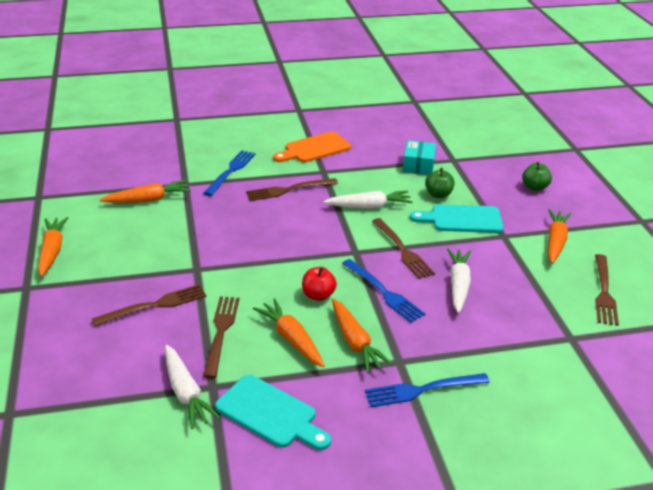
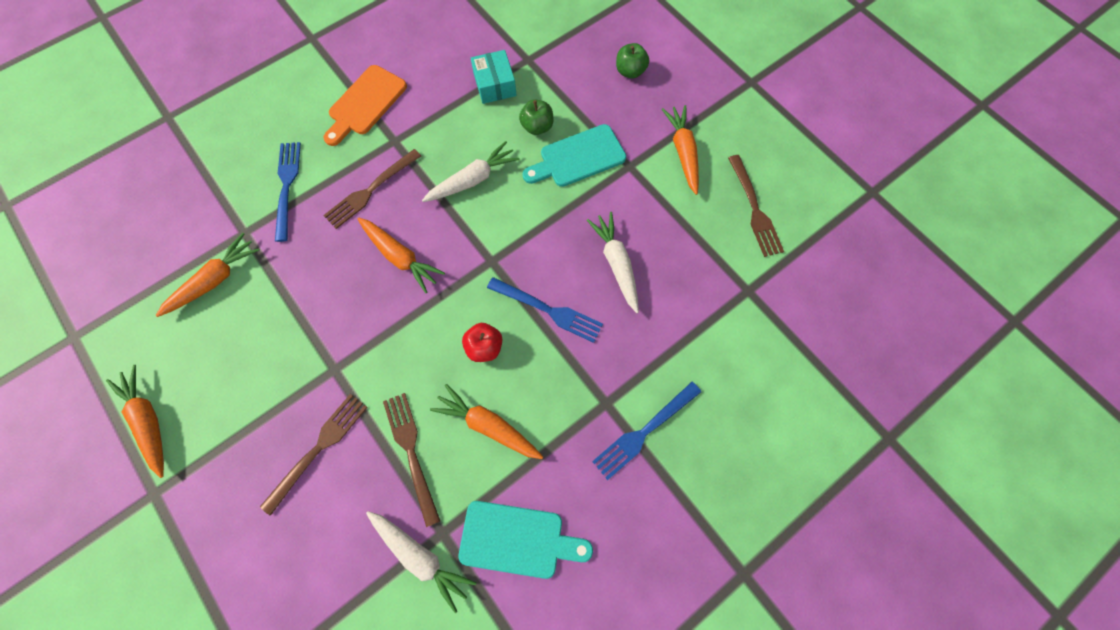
camera: 25 degrees left, 35 degrees up
orange carrot [332,299,393,373] -> orange carrot moved to [358,218,445,293]
brown fork [372,218,435,279] -> none

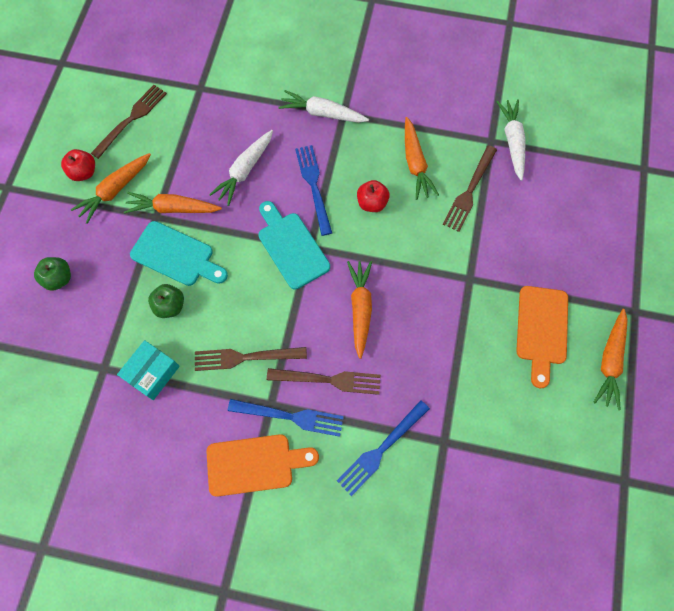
camera: 130 degrees left, 0 degrees up
orange carrot [155,233,259,317] -> orange carrot moved to [124,192,222,214]
brown fork [260,394,368,516] -> brown fork moved to [195,347,307,371]
white carrot [422,141,520,202] -> white carrot moved to [278,90,369,123]
turquoise cutting board [459,501,593,579] -> turquoise cutting board moved to [258,201,330,289]
blue fork [592,382,701,480] -> blue fork moved to [228,399,344,437]
none -> red apple [61,149,95,181]
none -> orange cutting board [516,286,568,388]

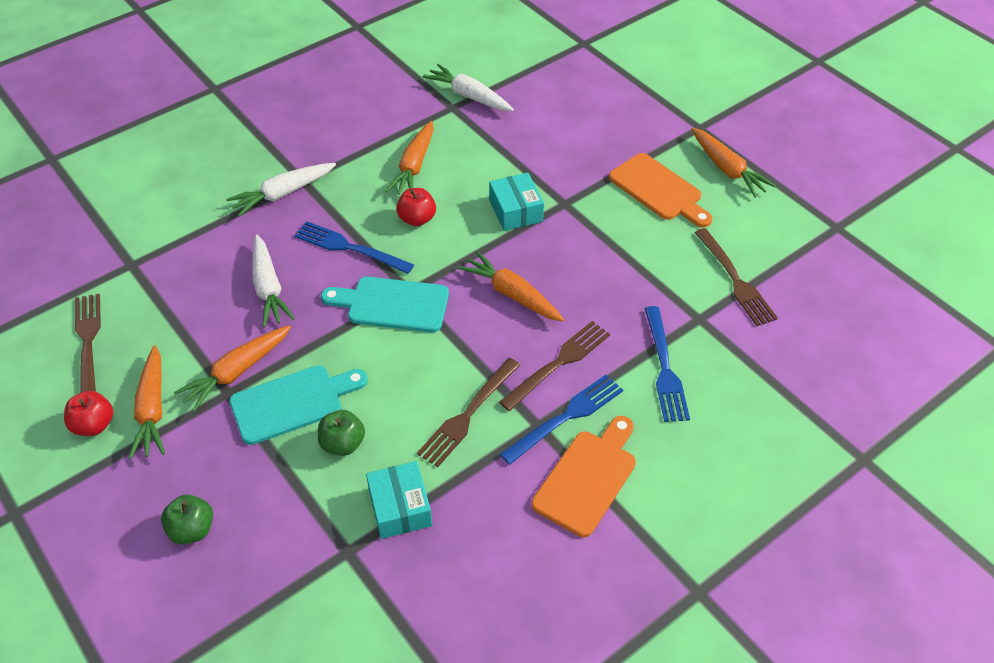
camera: 50 degrees left, 20 degrees down
orange carrot [405,117,439,200] -> orange carrot turned 75 degrees clockwise [385,121,434,195]
brown fork [443,145,497,232] -> brown fork moved to [694,228,778,326]
none -> turquoise box [489,173,544,231]

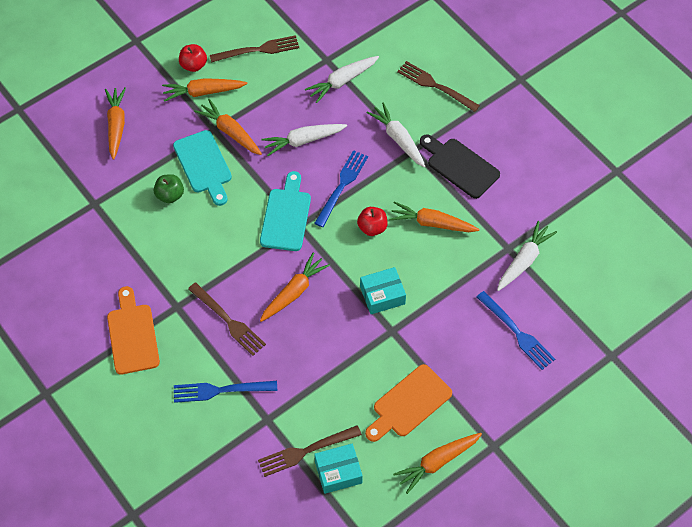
camera: 90 degrees right, 10 degrees up
green apple [161,495,213,544] -> orange carrot [105,87,126,160]
turquoise box [366,461,432,539] -> turquoise box moved to [314,444,363,494]
brown fork [417,358,520,467] -> brown fork moved to [397,61,480,112]
blue fork [500,375,623,465] -> blue fork moved to [477,291,555,370]
orange cutting board [532,416,636,537] -> orange cutting board turned 135 degrees counterclockwise [107,286,160,374]
none -> white carrot [305,56,379,103]
none -> black cutting board [420,134,500,199]

